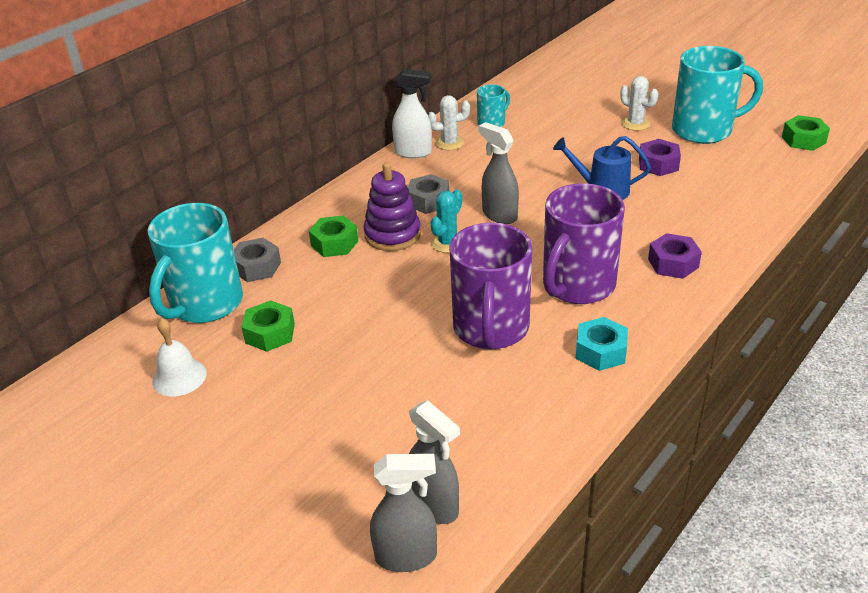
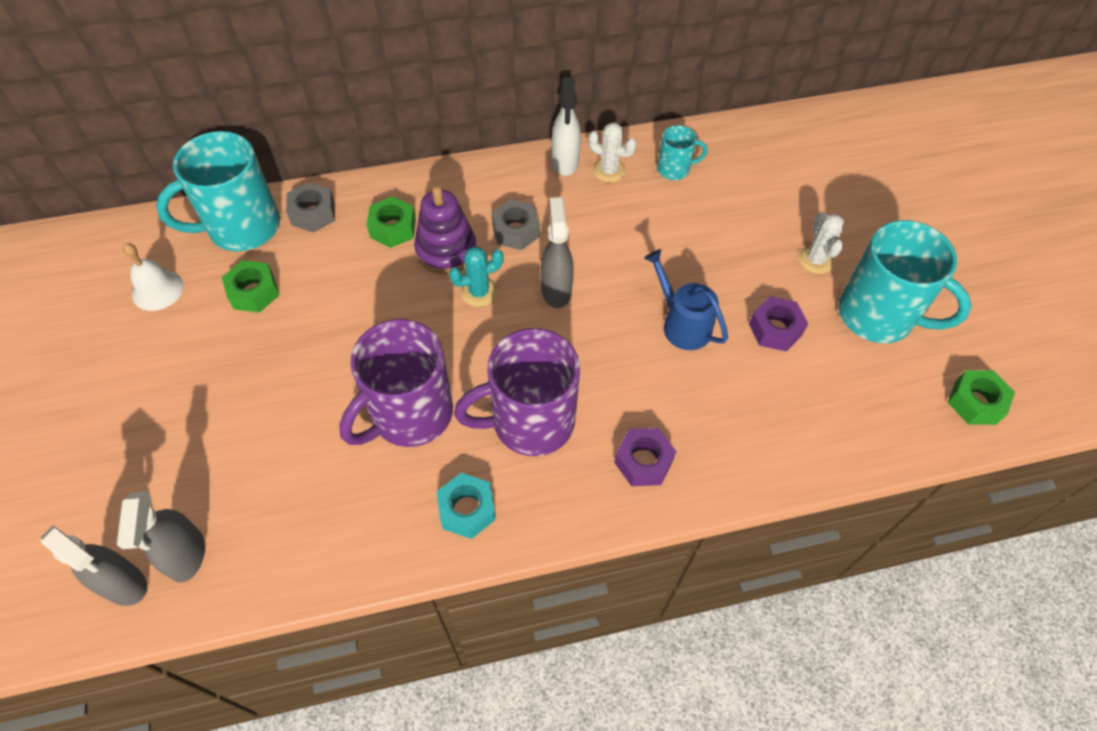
camera: 35 degrees right, 20 degrees up
white spray bottle [392,69,432,158] -> white spray bottle turned 45 degrees clockwise [551,77,581,176]

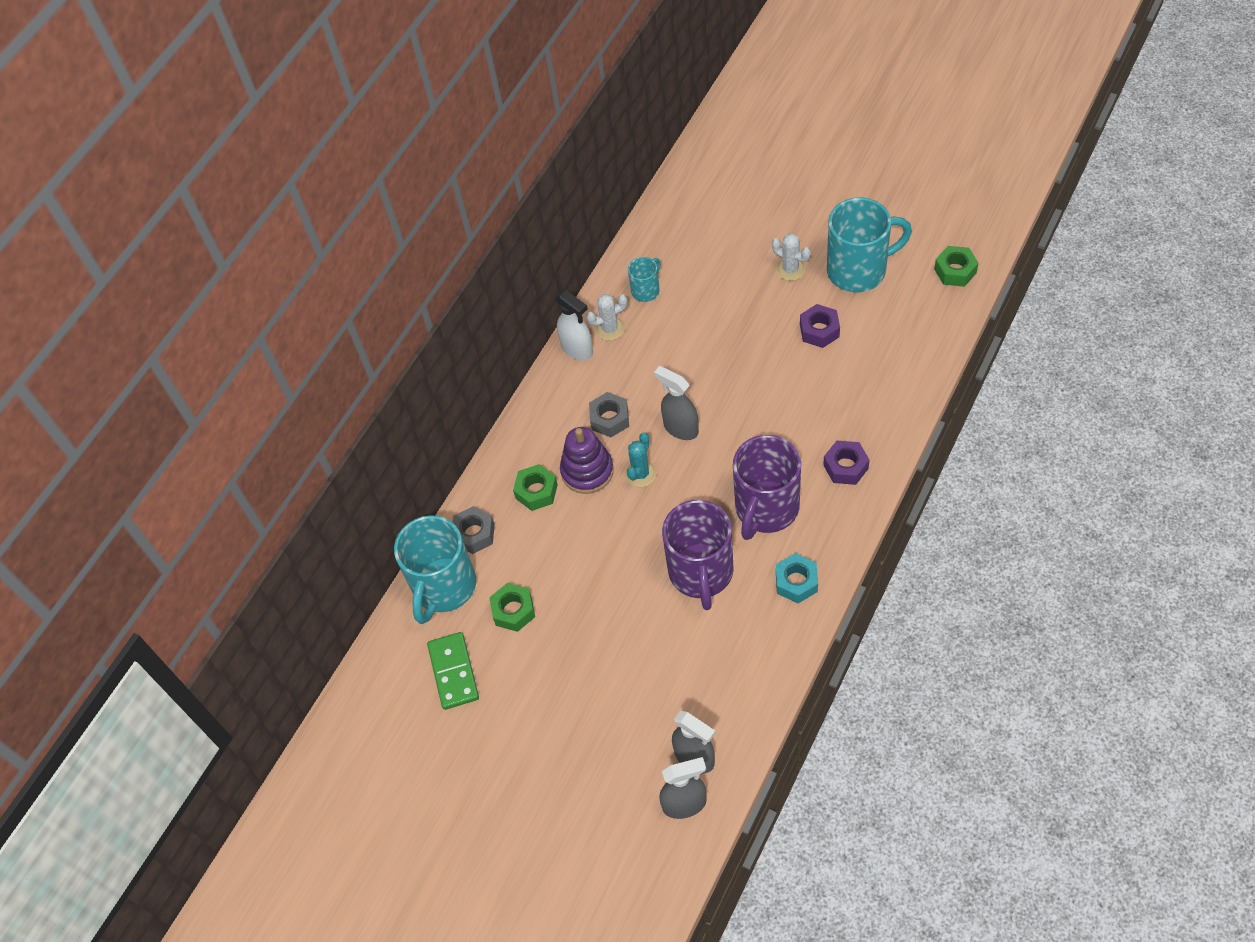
camera: 40 degrees left, 0 degrees up
white bell [123,243,183,311] -> green domino [427,632,479,710]
blue watering can [644,249,728,350] -> none

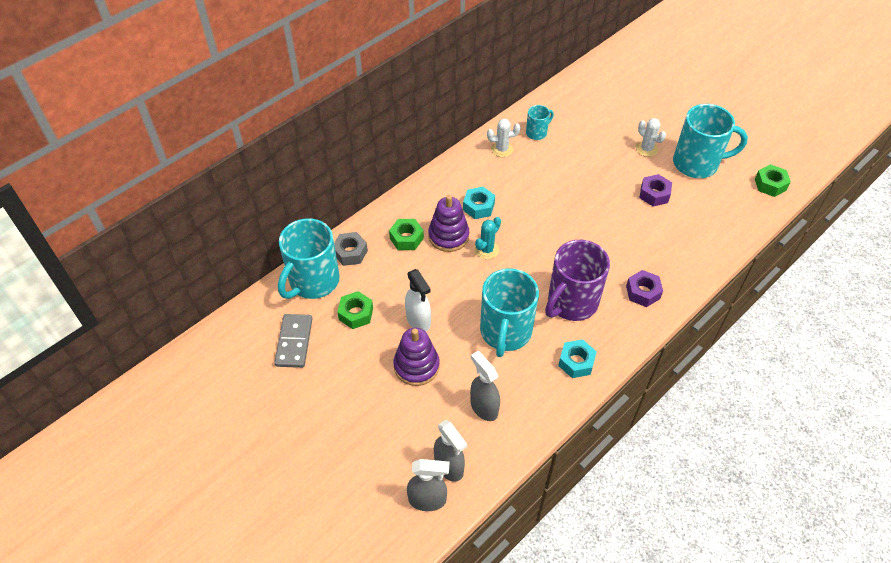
camera: 10 degrees right, 5 degrees down
green domino [427,632,479,710] -> grey domino [274,314,312,368]
white spray bottle [555,290,593,360] -> white spray bottle moved to [405,269,431,332]
grey nut [589,392,629,437] -> turquoise nut [463,187,495,219]
grey spray bottle [654,366,699,440] -> grey spray bottle moved to [470,351,500,421]
purple mug [662,500,734,610] -> turquoise mug [480,268,539,357]
none -> purple stacking toy [394,328,440,386]

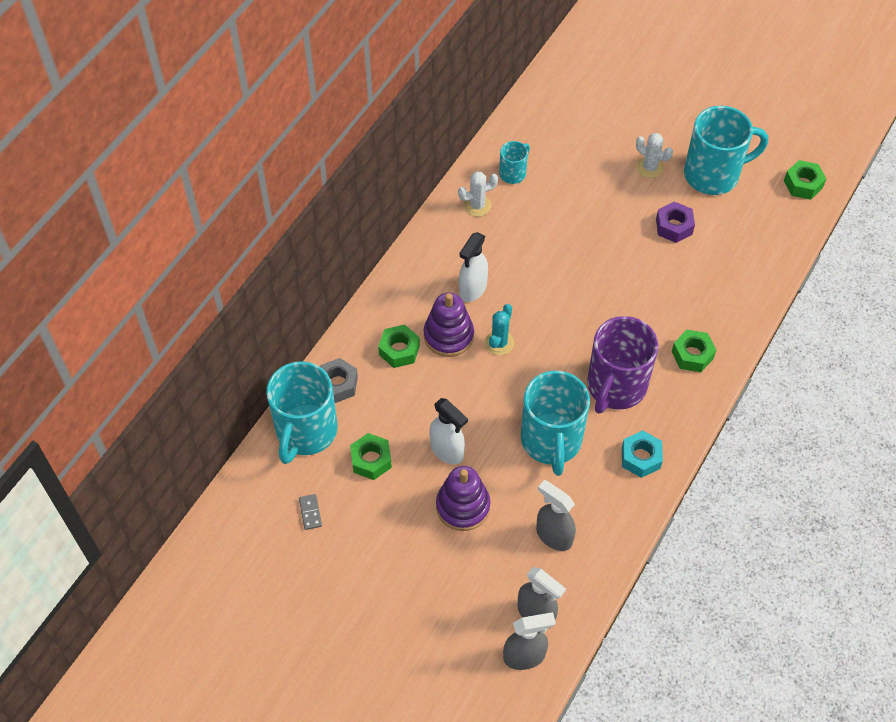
camera: 15 degrees left, 5 degrees up
grey domino [274,314,312,368] -> grey domino [299,494,322,530], size x0.50
turquoise nut [463,187,495,219] -> white spray bottle [459,232,488,302]
purple nut [626,270,663,307] -> green nut [672,330,716,372]

